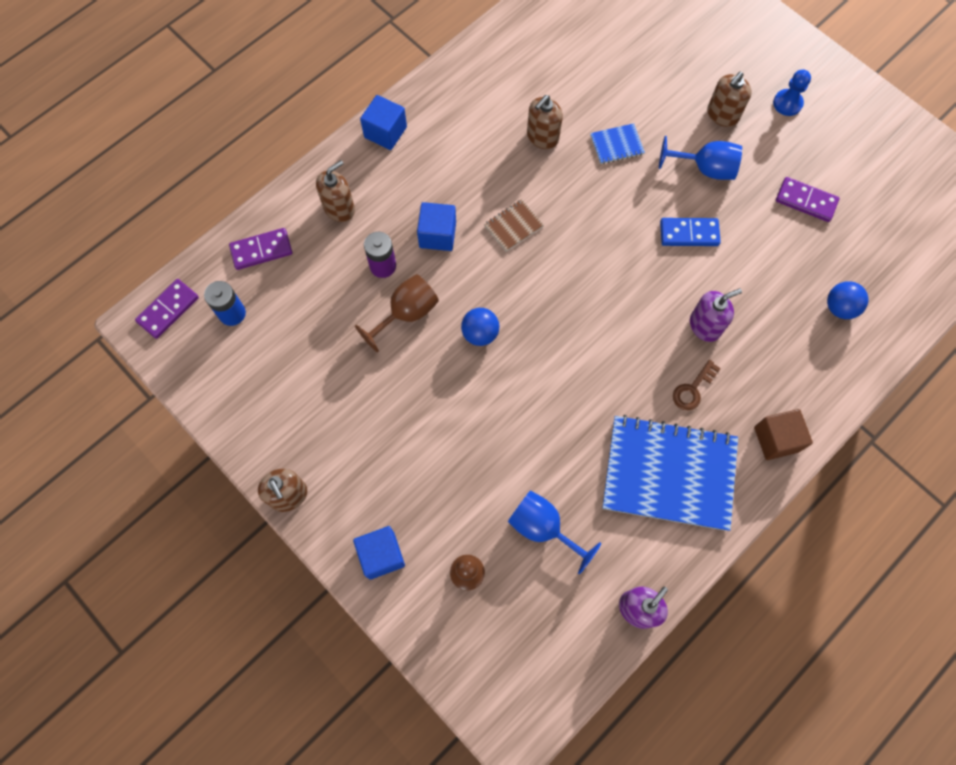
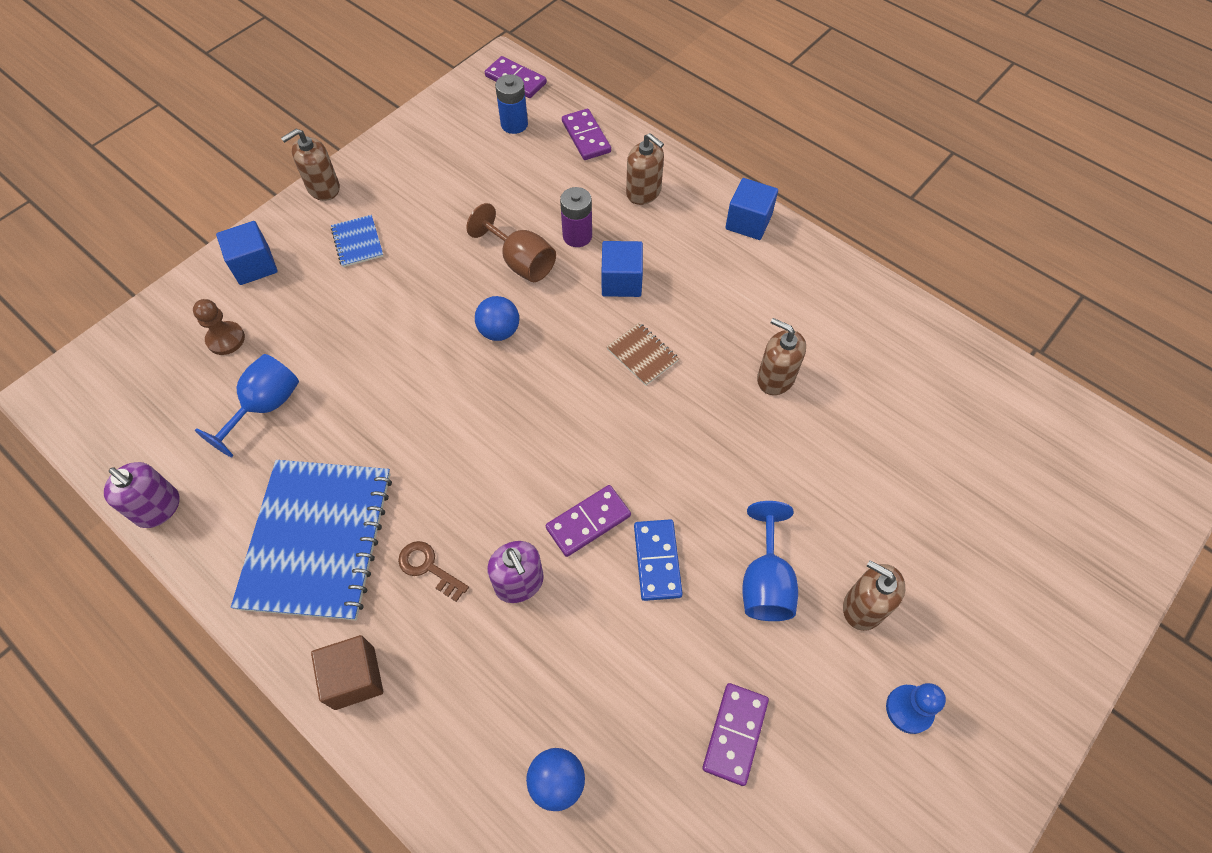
camera: 85 degrees right, 10 degrees down
blue notebook [590,123,645,164] -> blue notebook moved to [331,215,383,267]
none -> purple domino [546,485,631,557]

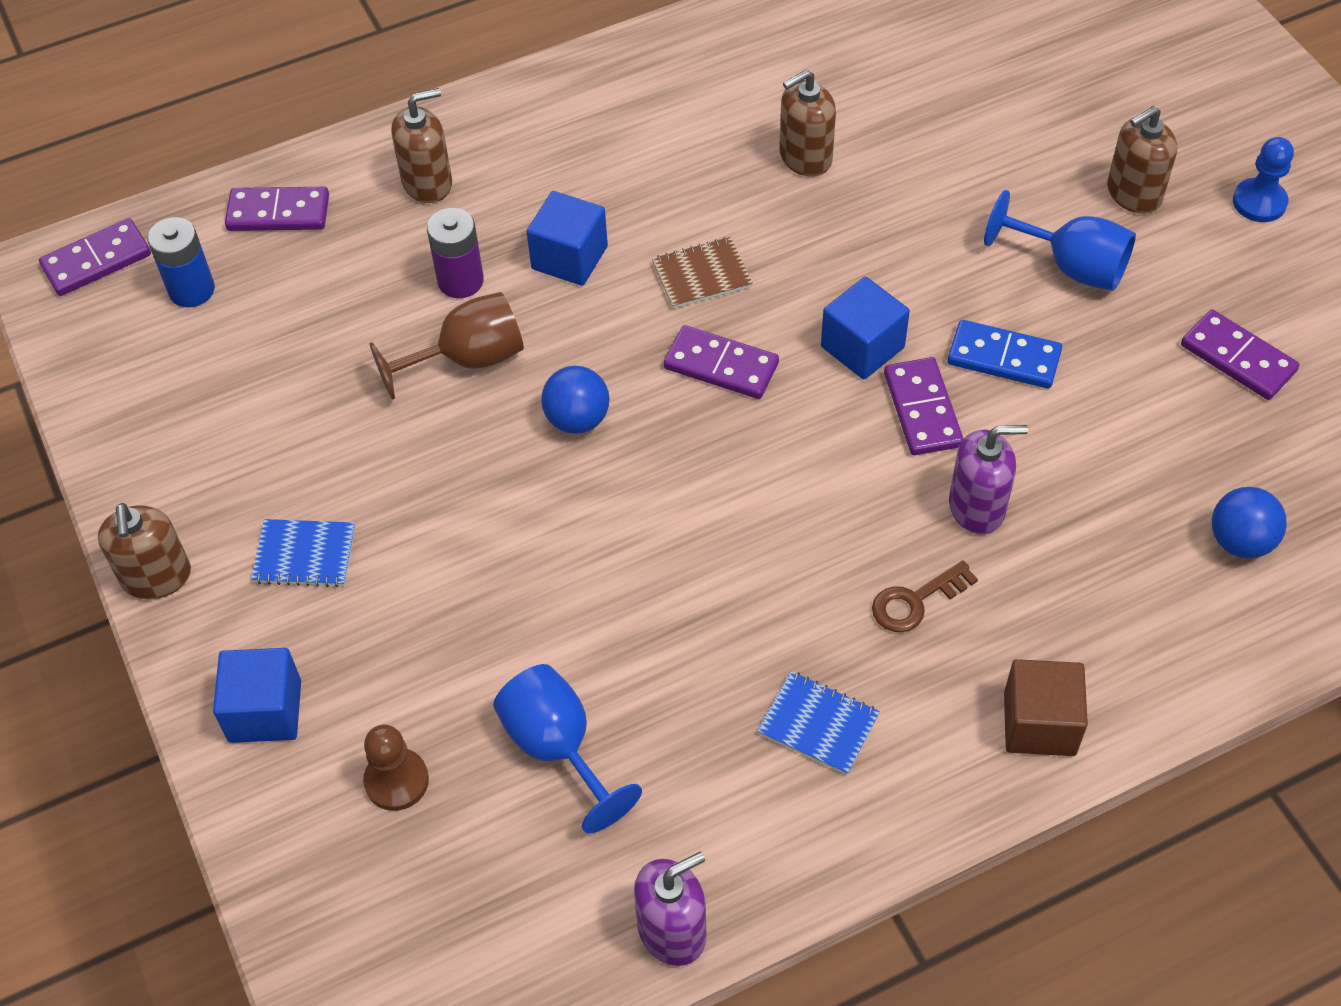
camera: 65 degrees left, 5 degrees down
blue notebook [231,460,392,620] -> blue notebook [757,671,880,775], size x0.42
blue cube [725,178,778,240] -> blue cube moved to [821,277,910,380]
none -> purple domino [664,325,779,399]

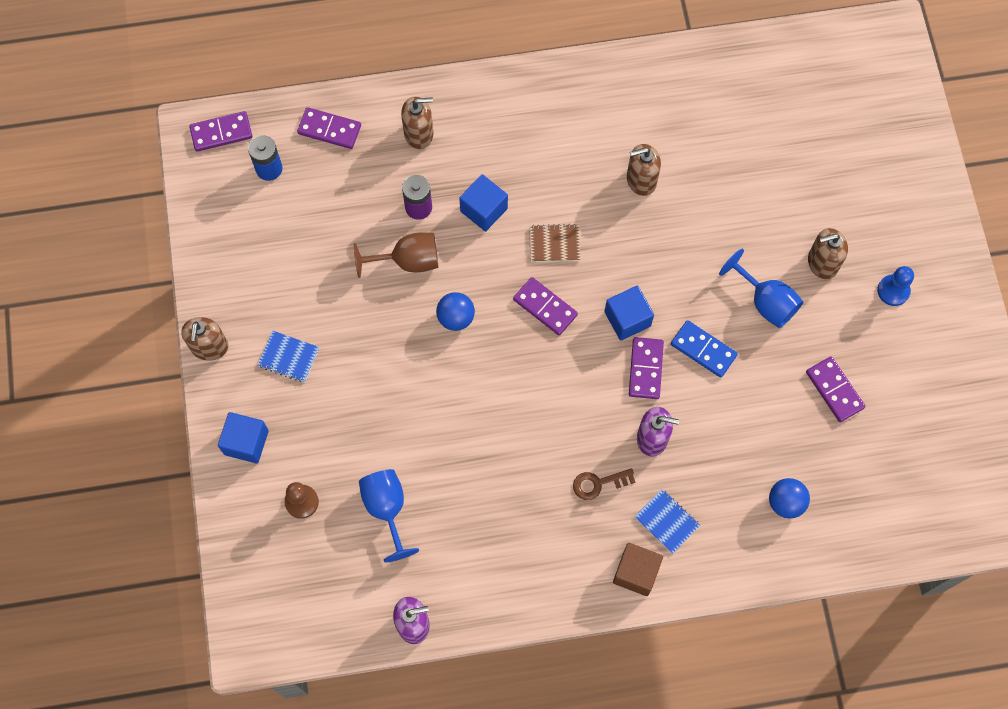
camera: 15 degrees right, 15 degrees up
blue notebook [757,671,880,775] -> blue notebook moved to [634,489,700,554]

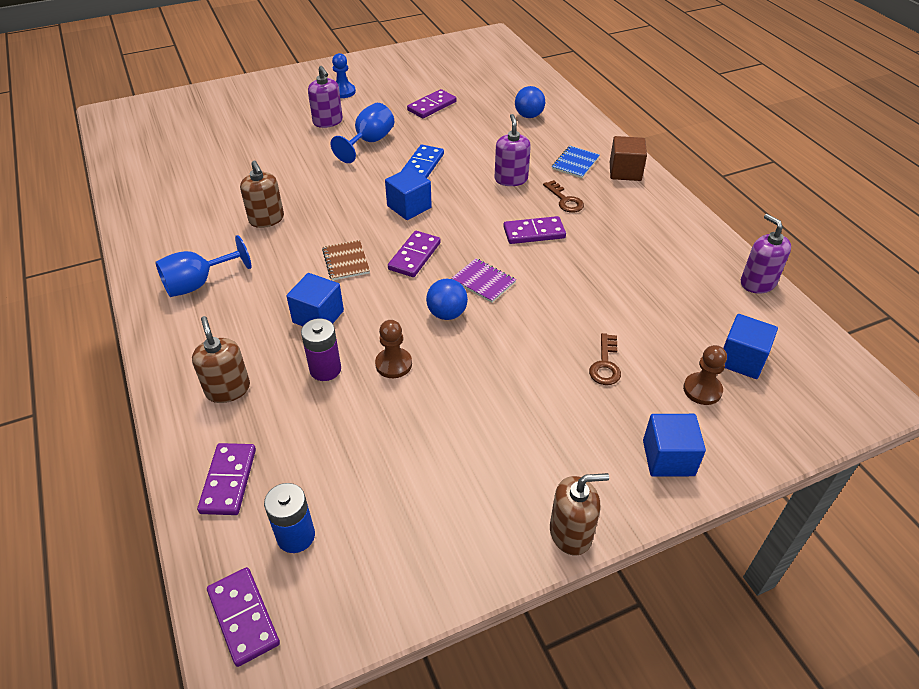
camera: 105 degrees left, 25 degrees down
blue notebook [257,331,320,383] -> none
brown goblet [354,232,438,278] -> brown pawn [375,320,412,378]
blue goblet [359,469,419,562] -> blue goblet moved to [155,235,251,297]
purple domino [629,337,664,399] -> purple domino moved to [503,216,566,244]
brown soap dispenser [808,228,848,279] -> purple soap dispenser [308,66,343,128]
none -> purple notebook [451,258,516,303]
none -> brown key [589,333,621,385]
none -> blue cube [723,314,778,379]

